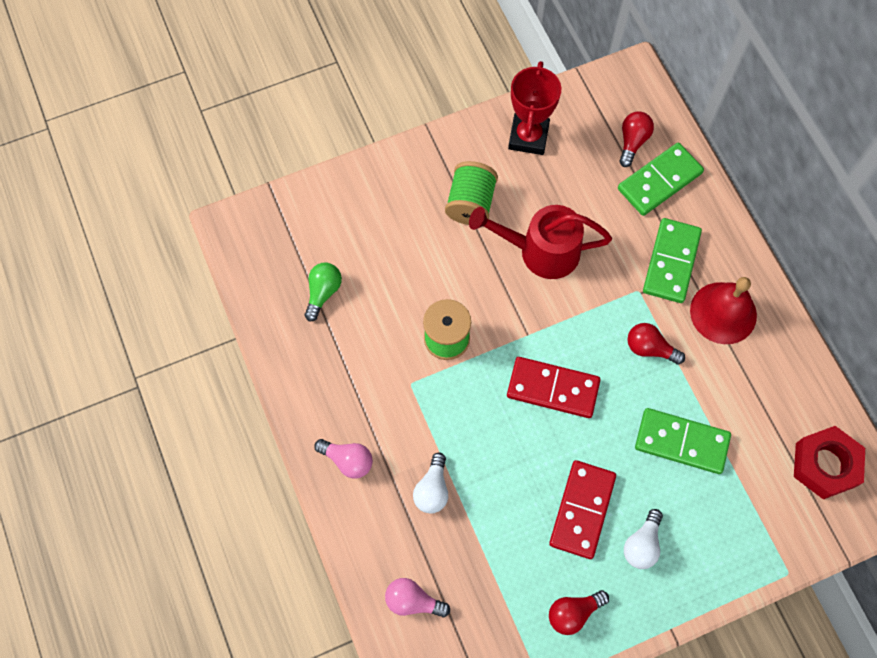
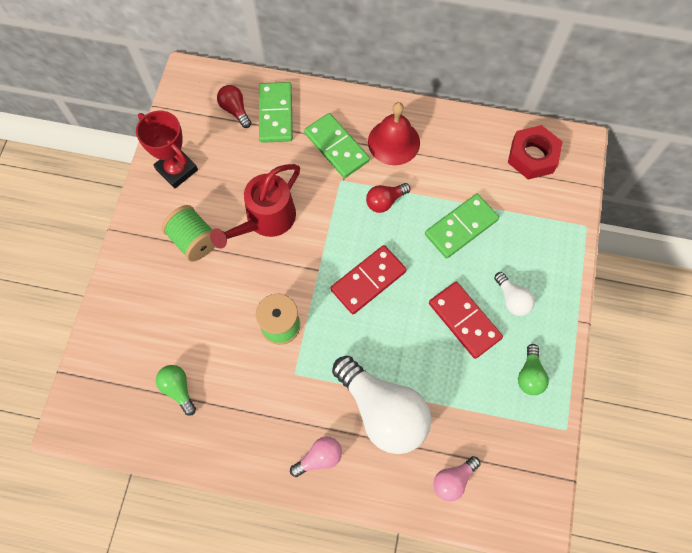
camera: 55 degrees left, 0 degrees up
white light bulb [413,452,448,513] -> white light bulb [332,356,431,454], size x2.15
red light bulb [549,590,609,635] -> green light bulb [518,344,549,395]

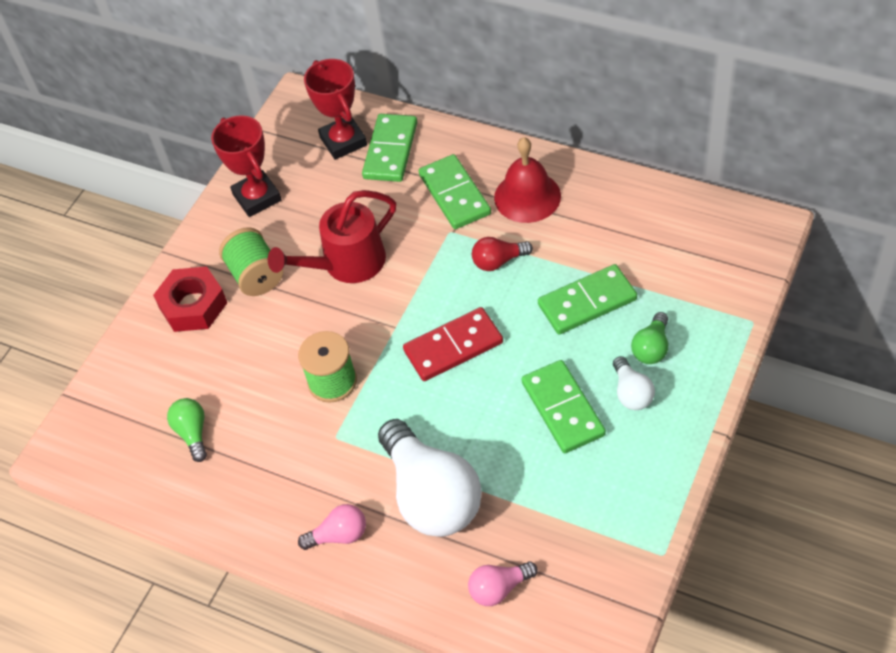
camera: 20 degrees right, 15 degrees down
red light bulb [217,85,251,128] -> red trophy [304,59,367,160]
red domino [429,282,503,359] -> green domino [522,360,606,453]
red nut [508,125,563,179] -> red nut moved to [153,266,227,332]
green light bulb [518,344,549,395] -> green light bulb moved to [631,312,668,364]

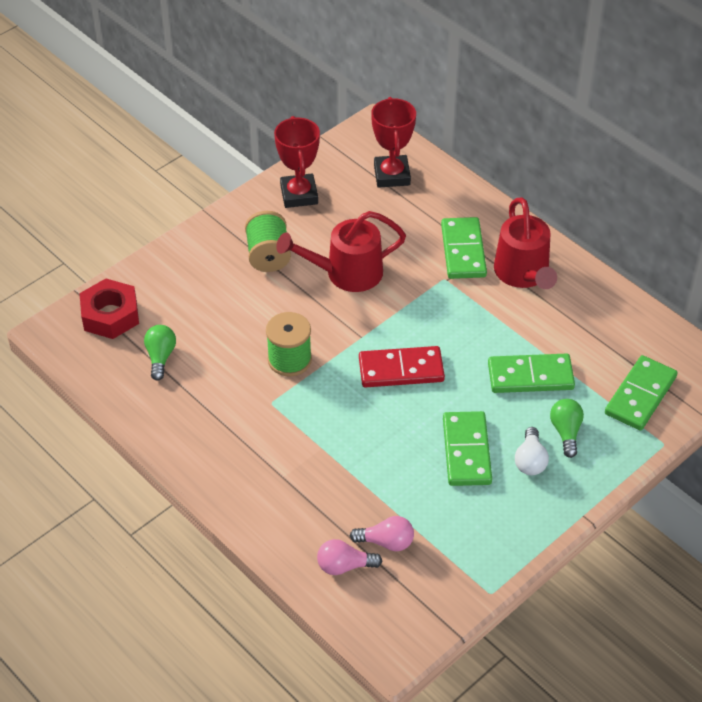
camera: 15 degrees right, 5 degrees down
red nut [153,266,227,332] -> red nut moved to [79,279,139,339]
pink light bulb [298,504,366,550] -> pink light bulb moved to [350,516,414,551]
green domino [362,114,417,182] -> green domino moved to [605,355,677,431]
white light bulb [378,419,482,537] -> none
red light bulb [472,237,533,271] -> none
red bell [494,137,561,223] -> red watering can [494,197,557,289]
green light bulb [631,312,668,364] -> green light bulb turned 135 degrees clockwise [550,399,584,458]

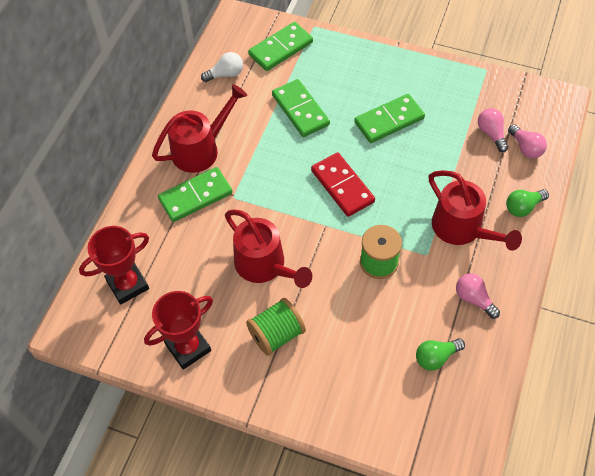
camera: 115 degrees left, 10 degrees up
red nut [79,279,139,339] -> none
white light bulb [515,427,549,475] -> white light bulb moved to [201,52,243,82]
green light bulb [550,399,584,458] -> green light bulb moved to [506,189,549,217]
green domino [605,355,677,431] -> green domino turned 45 degrees counterclockwise [248,22,313,71]
none -> red watering can [429,170,522,251]
none -> pink light bulb [456,273,500,319]

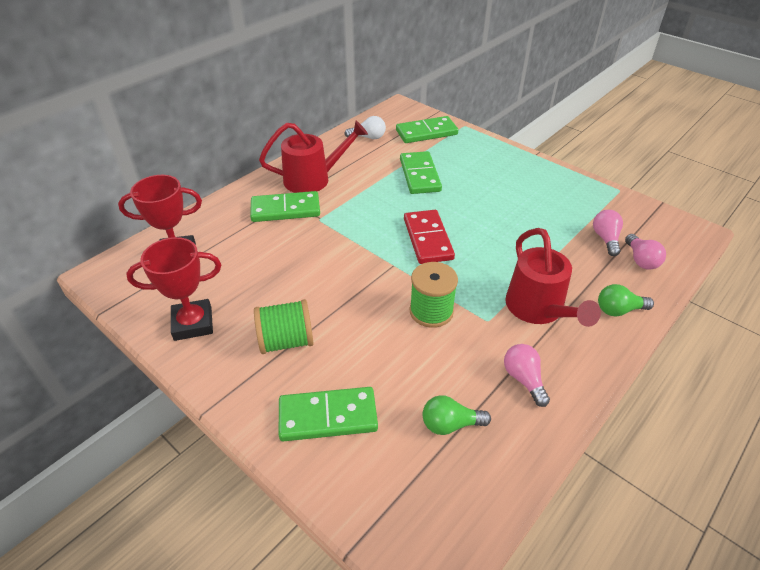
camera: 20 degrees right, 15 degrees down
red watering can [225,210,312,288] -> none
green domino [354,94,425,143] -> green domino moved to [279,387,378,441]

